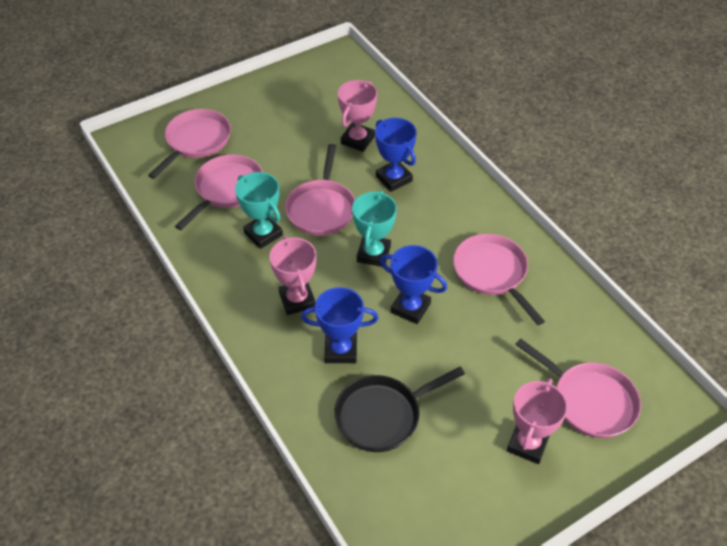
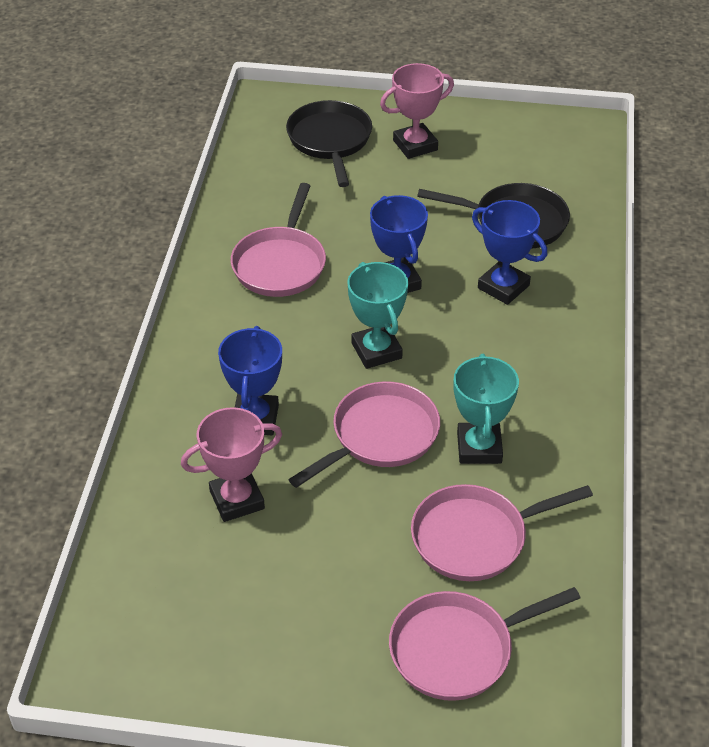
camera: 140 degrees left, 5 degrees down
pink trophy [269,236,316,315] -> none
turquoise trophy [352,190,397,267] -> turquoise trophy turned 75 degrees counterclockwise [347,262,408,369]
pink pan [515,338,641,438] -> black pan [286,100,372,187]

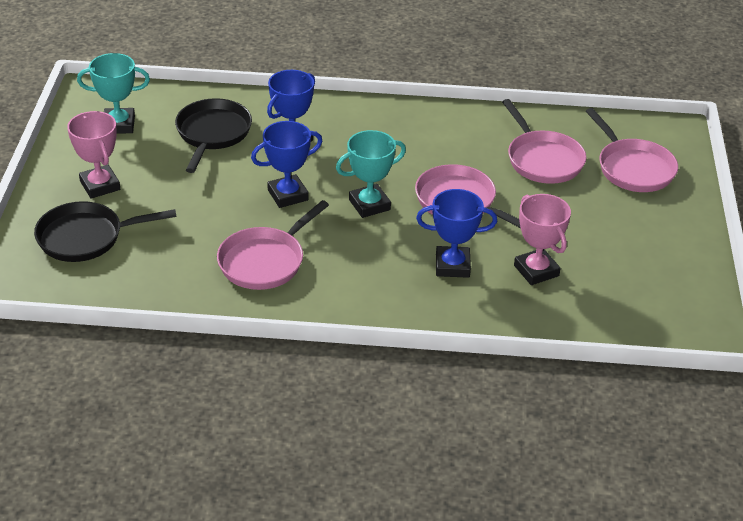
camera: 95 degrees left, 5 degrees down
pink pan [231,183,326,297] -> pink pan turned 120 degrees clockwise [217,200,329,290]
turquoise trophy [454,354,519,464] -> turquoise trophy moved to [77,53,150,134]

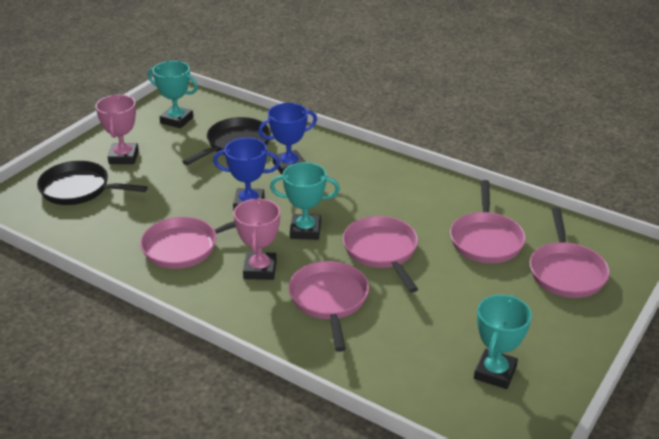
camera: 30 degrees right, 5 degrees down
blue trophy [416,189,497,278] -> pink pan [289,261,369,352]
pink trophy [514,194,571,285] -> pink trophy moved to [233,198,280,280]
none -> turquoise trophy [474,295,532,389]

